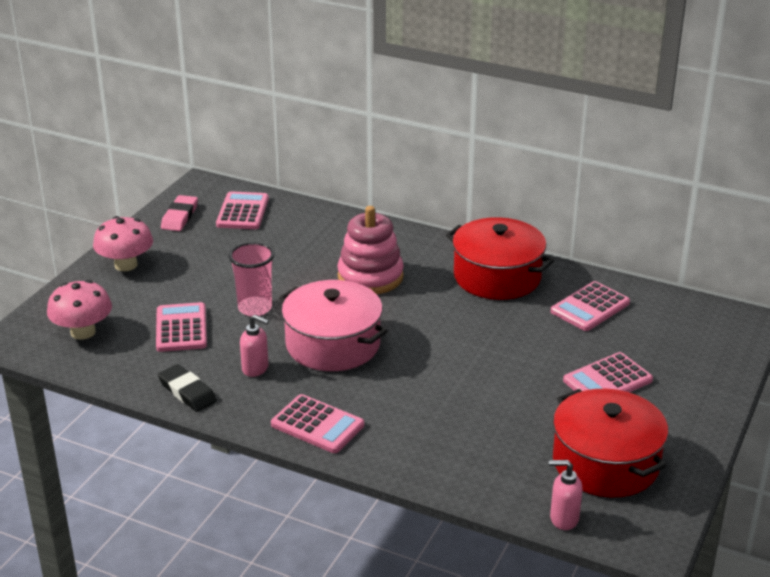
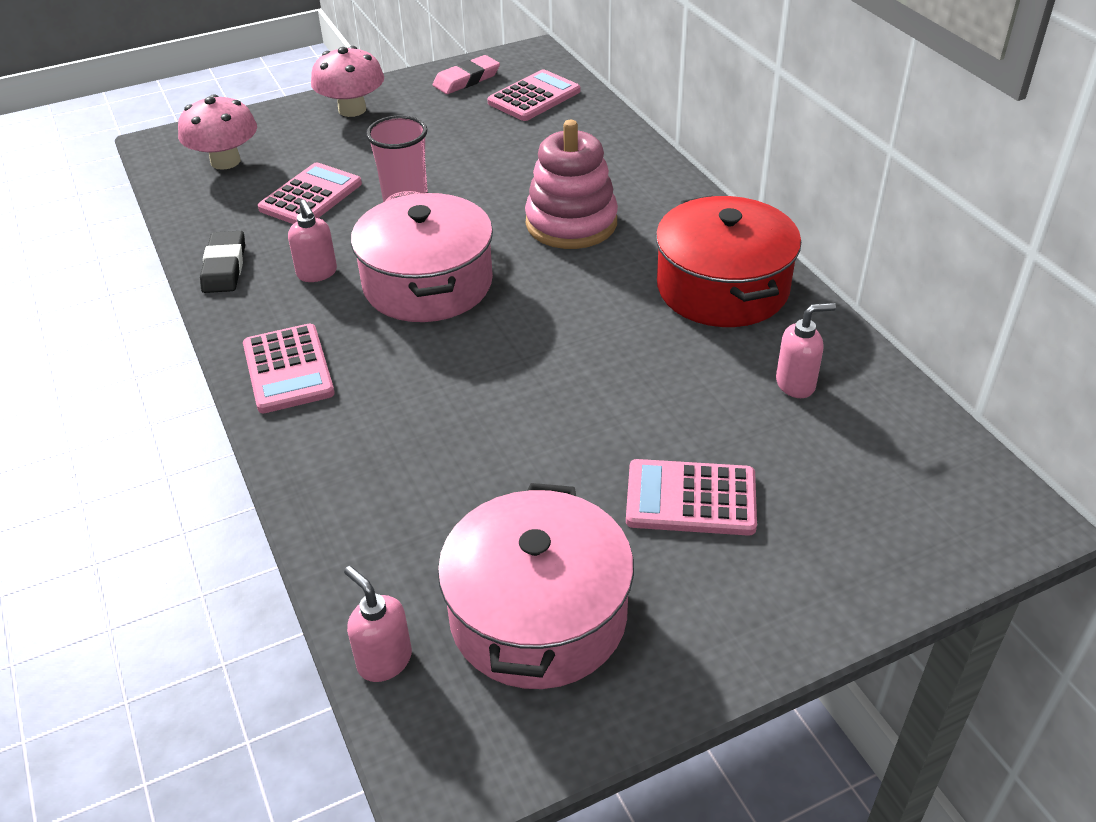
camera: 40 degrees right, 10 degrees up
pink calculator [551,281,630,331] -> pink soap dispenser [776,303,836,398]
red pot [553,389,668,497] -> pink pot [438,483,634,689]

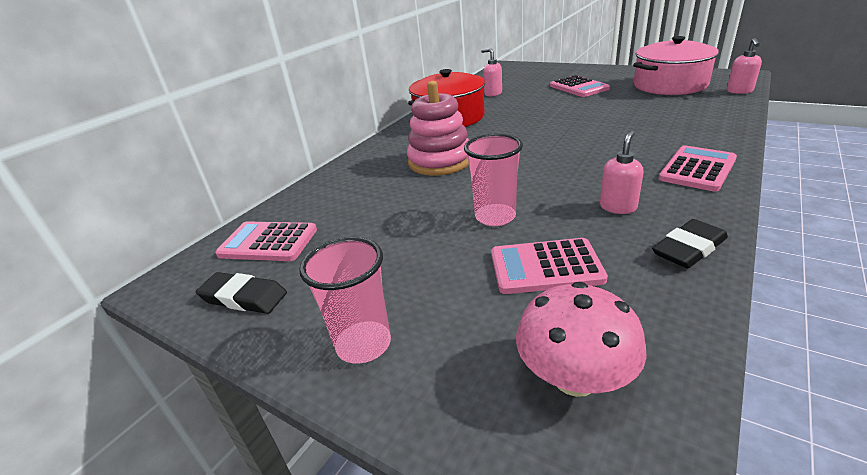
camera: 120 degrees left, 10 degrees down
pink mushroom [311,46,384,117] -> pink cup [299,237,391,364]
pink pot [351,192,493,322] -> none
pink eraser [433,55,500,94] -> black eraser [196,272,287,314]

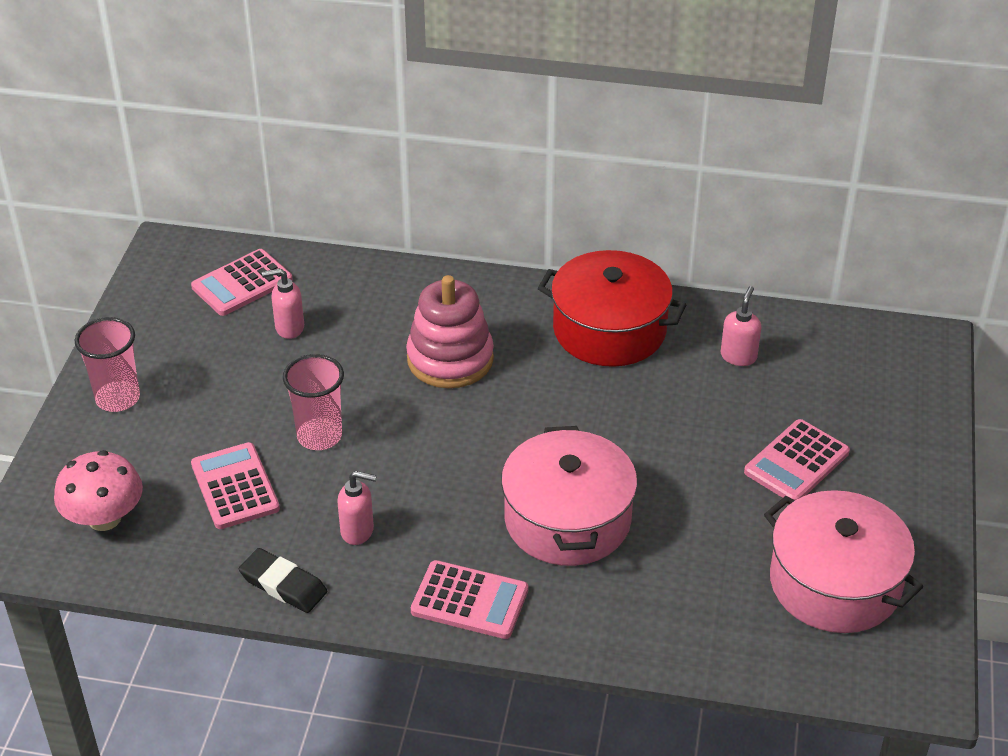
camera: 65 degrees right, 10 degrees up
black eraser [196,272,287,314] -> none
pink calculator [215,221,317,261] -> pink calculator turned 120 degrees counterclockwise [191,249,293,316]
pink soap dispenser [727,38,762,94] -> pink soap dispenser moved to [262,268,304,339]
none -> pink pot [501,426,638,566]

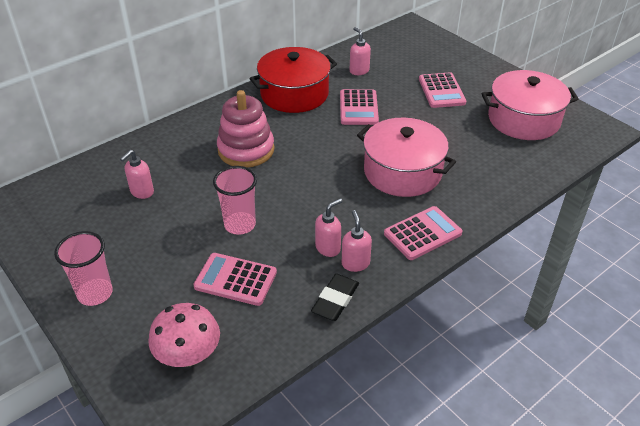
camera: 50 degrees left, 0 degrees up
pink calculator [191,249,293,316] -> pink calculator moved to [340,89,379,125]
black eraser [239,548,327,613] -> black eraser turned 45 degrees counterclockwise [311,274,359,321]
none -> pink soap dispenser [342,210,372,272]

